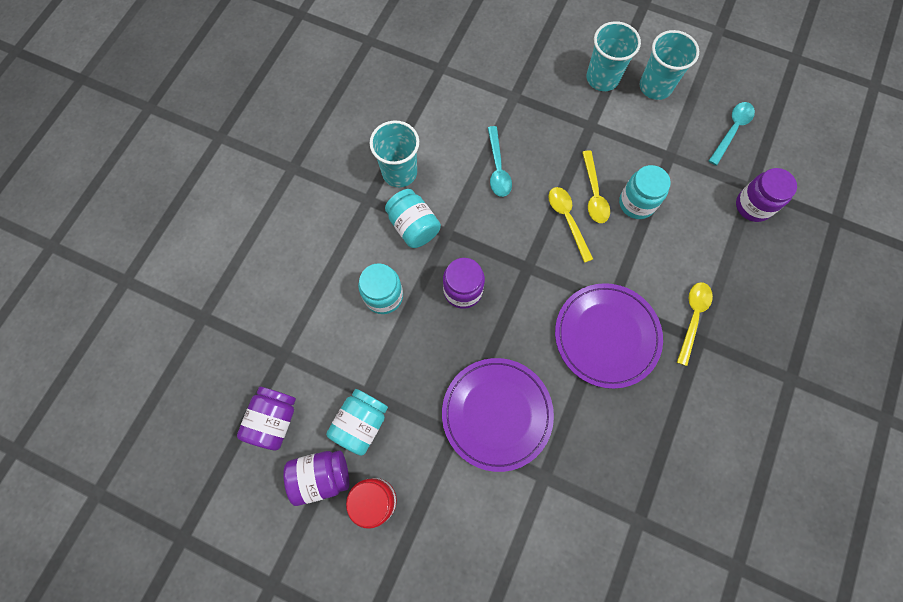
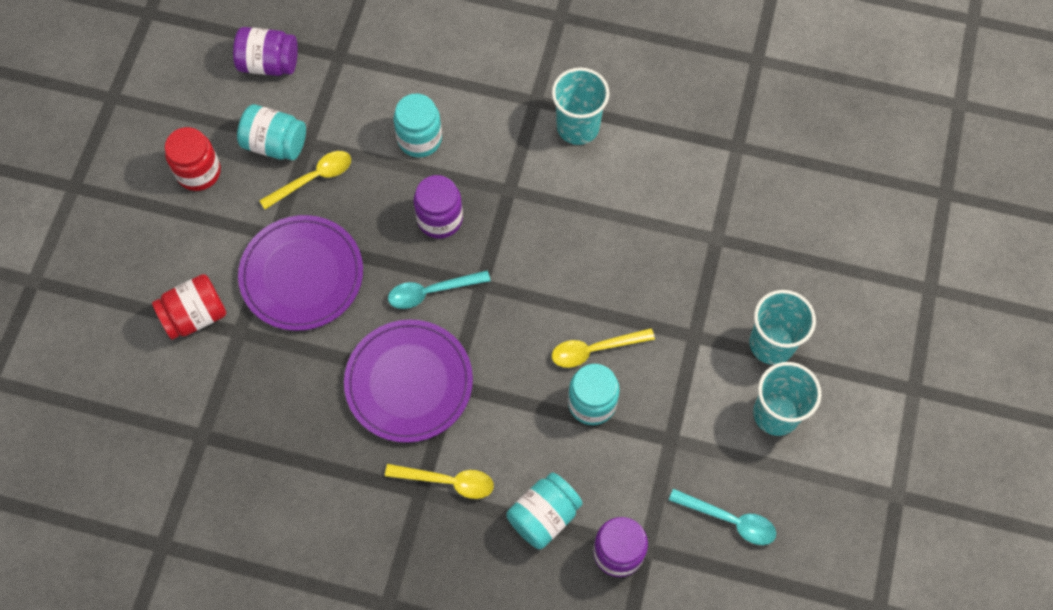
camera: 80 degrees right, 5 degrees down
purple jar [283,451,349,506] -> none
turquoise jar [385,189,441,248] -> turquoise jar moved to [506,472,583,549]
turquoise spoon [488,126,512,197] -> turquoise spoon moved to [388,270,491,309]
yellow spoon [548,187,593,263] -> yellow spoon moved to [259,151,351,209]
none -> red jar [152,274,226,340]

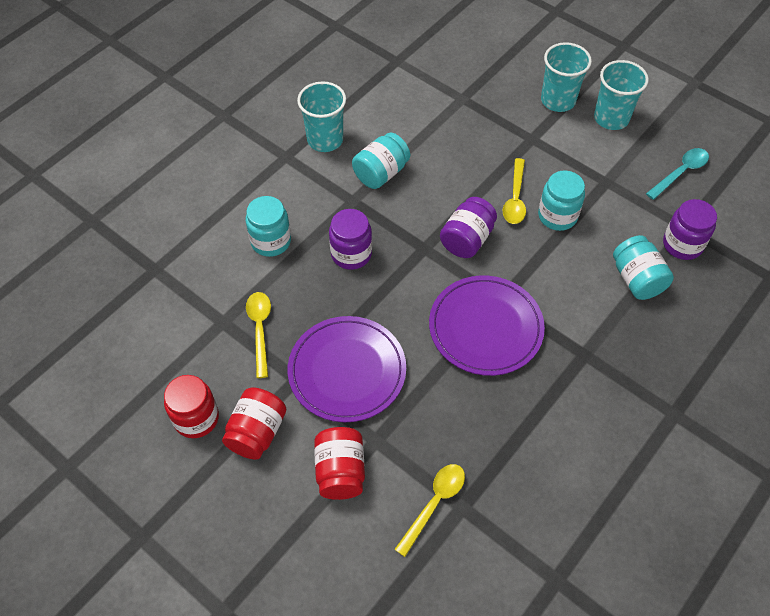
camera: 65 degrees left, 10 degrees down
purple jar [233,27,298,76] -> purple jar moved to [440,197,497,258]
turquoise jar [237,104,306,160] -> turquoise jar moved to [352,132,410,189]
yellow spoon [385,464,494,499] -> yellow spoon moved to [394,464,465,557]
turquoise spoon [388,270,491,309] -> none
none -> red jar [222,387,286,460]

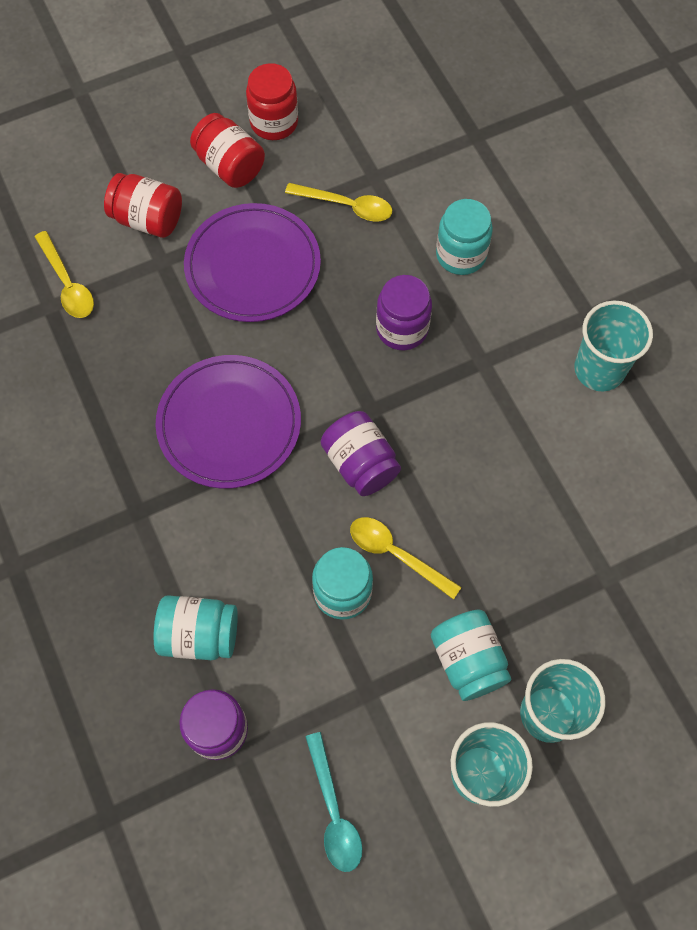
camera: 115 degrees right, 10 degrees up
turquoise jar [352,132,410,189] -> turquoise jar moved to [431,610,511,701]

